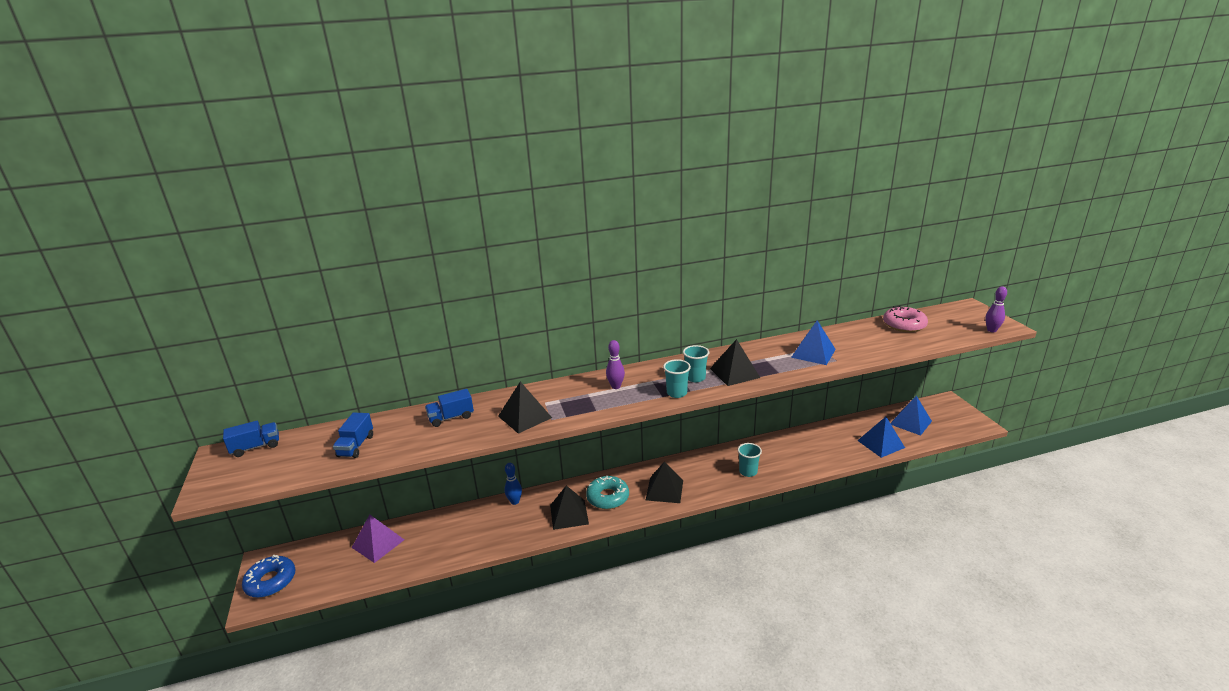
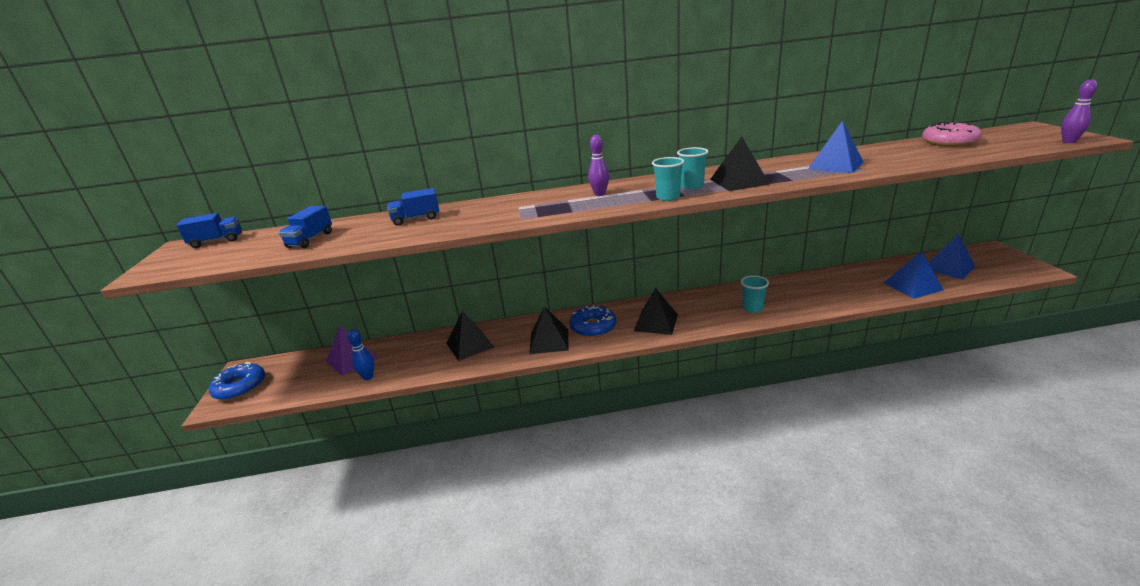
camera: 10 degrees right, 0 degrees up
black pyramid [498,381,552,434] -> black pyramid moved to [446,311,494,361]
blue bowling pin [505,463,522,505] -> blue bowling pin moved to [347,329,375,380]
turquoise donut [586,476,629,509] -> blue donut [569,305,616,338]

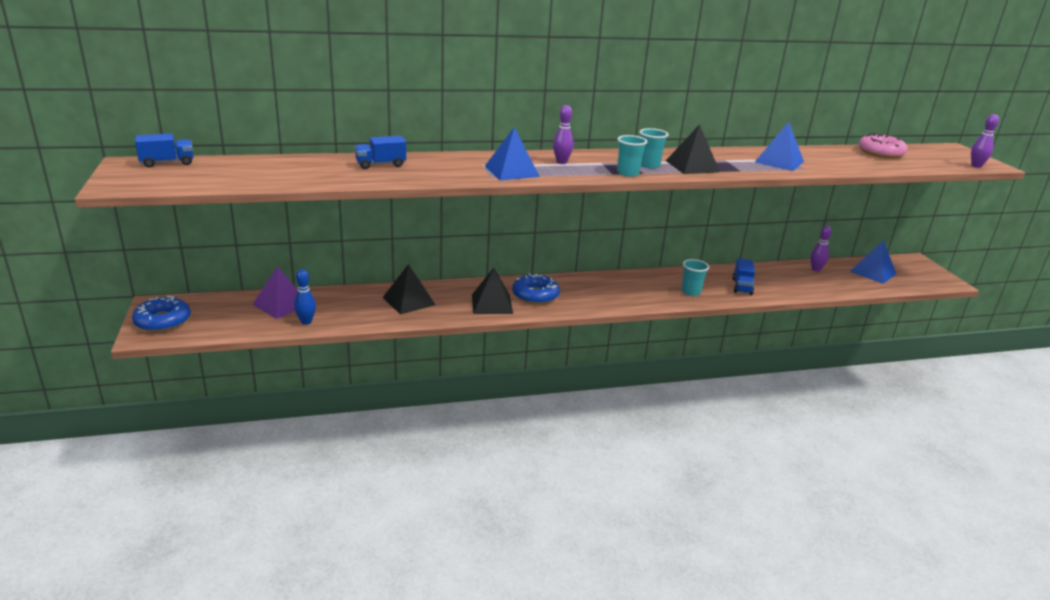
camera: 10 degrees left, 0 degrees up
blue truck [279,206,332,248] -> blue truck moved to [732,258,755,295]
black pyramid [634,288,678,335] -> none
blue pyramid [884,251,943,299] -> blue pyramid moved to [485,127,540,180]
none -> purple bowling pin [810,226,832,272]

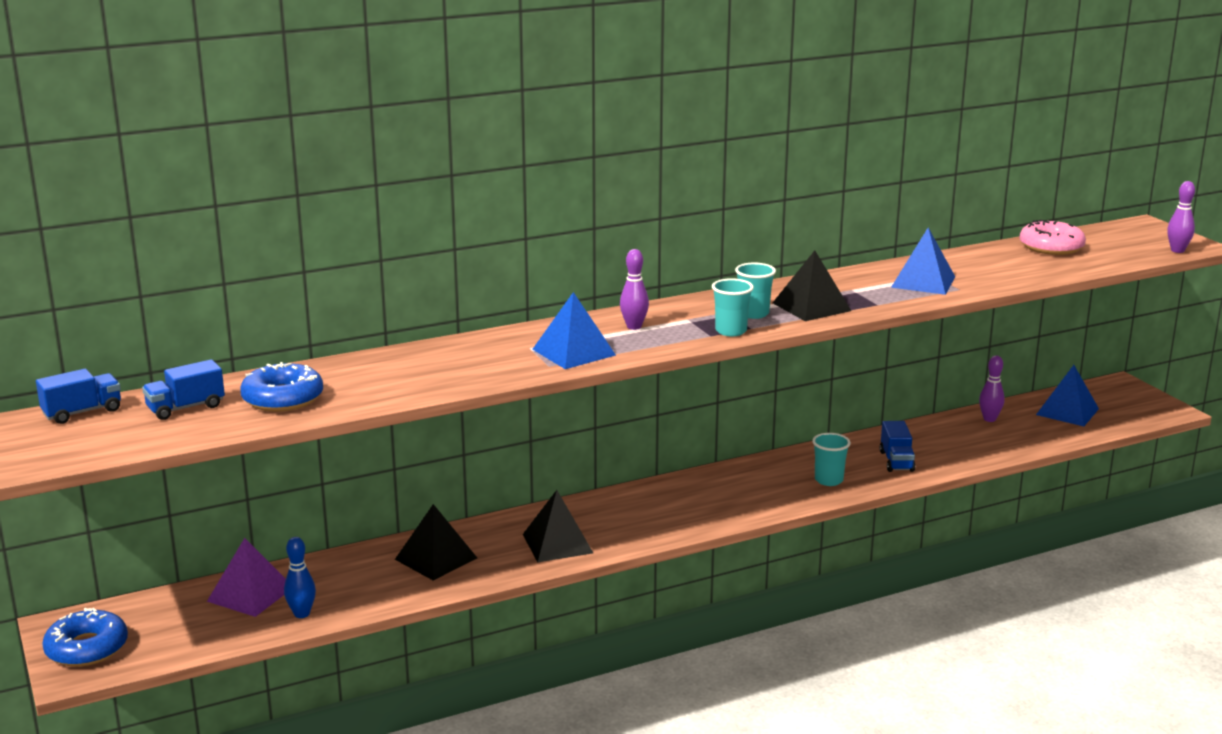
camera: 10 degrees left, 5 degrees down
blue truck [355,136,406,169] -> blue truck moved to [142,359,225,420]
blue donut [512,273,560,304] -> blue donut moved to [240,362,323,412]

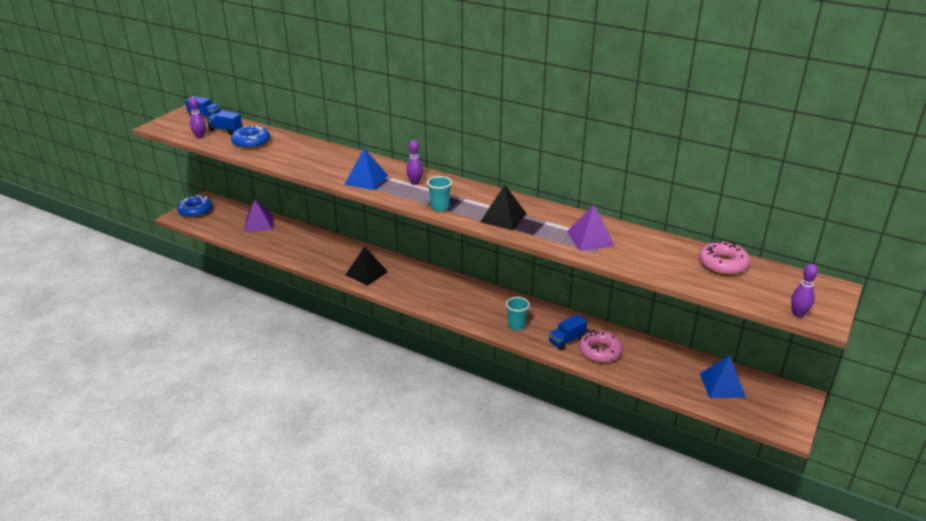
camera: 55 degrees right, 10 degrees up
blue bowling pin [284,537,316,618] -> none
black pyramid [395,504,477,581] -> none
turquoise cup [735,263,776,319] -> none
blue pyramid [891,228,955,295] -> purple pyramid [567,205,615,251]
purple bowling pin [979,355,1005,422] -> purple bowling pin moved to [189,97,206,139]
none -> pink donut [579,330,623,363]

